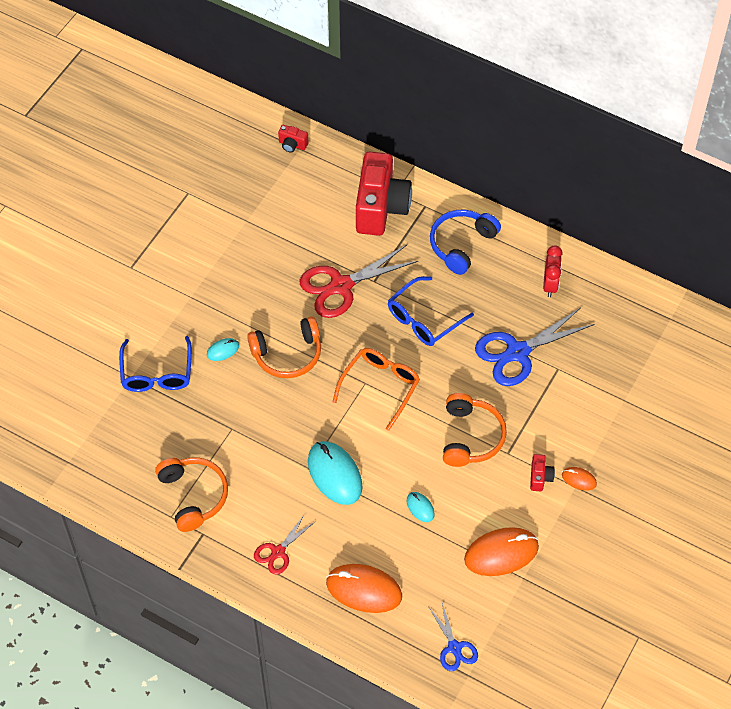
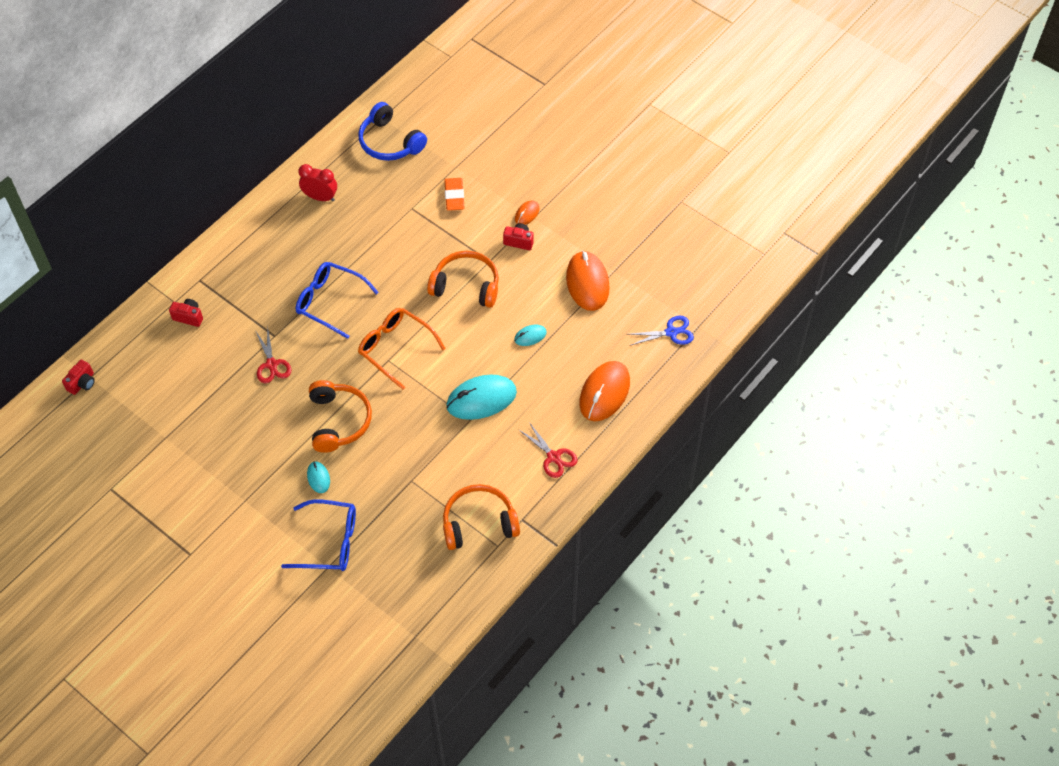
camera: 80 degrees left, 0 degrees up
red scissors [300,245,418,318] -> red scissors [255,327,291,383], size x0.55
red camera [356,152,412,236] -> red camera [169,299,203,327], size x0.41
blue glasses [388,276,474,346] -> blue glasses turned 150 degrees clockwise [296,262,379,339]
blue headphones [430,210,501,275] -> blue headphones moved to [358,102,427,161]
blue scissors [475,308,595,386] -> none
none -> orange eraser [444,178,465,211]

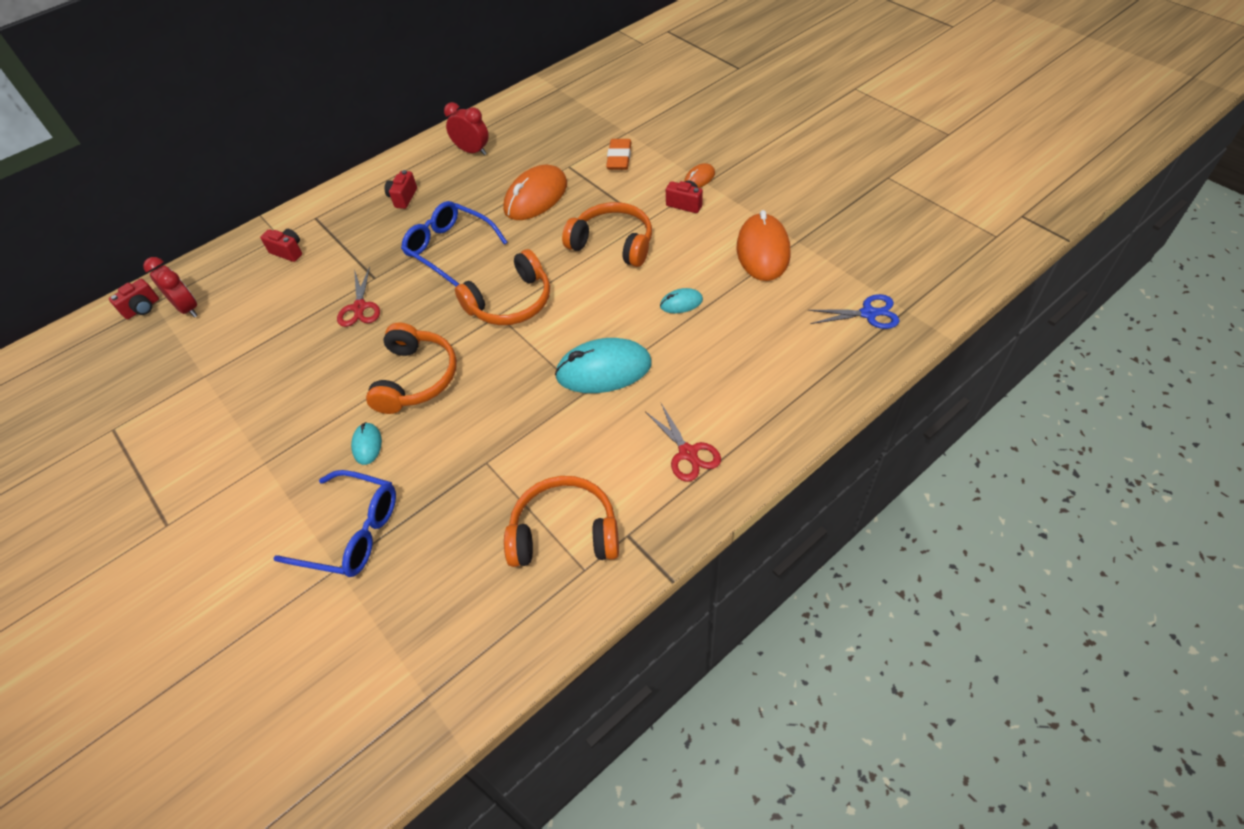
camera: 15 degrees right, 5 degrees down
blue headphones [358,102,427,161] -> none
orange glasses [358,308,446,390] -> orange headphones [455,249,550,325]
orange mouse [579,361,630,421] -> orange mouse moved to [503,165,567,220]
none -> red clock [143,257,198,318]
none -> red camera [385,170,417,209]

